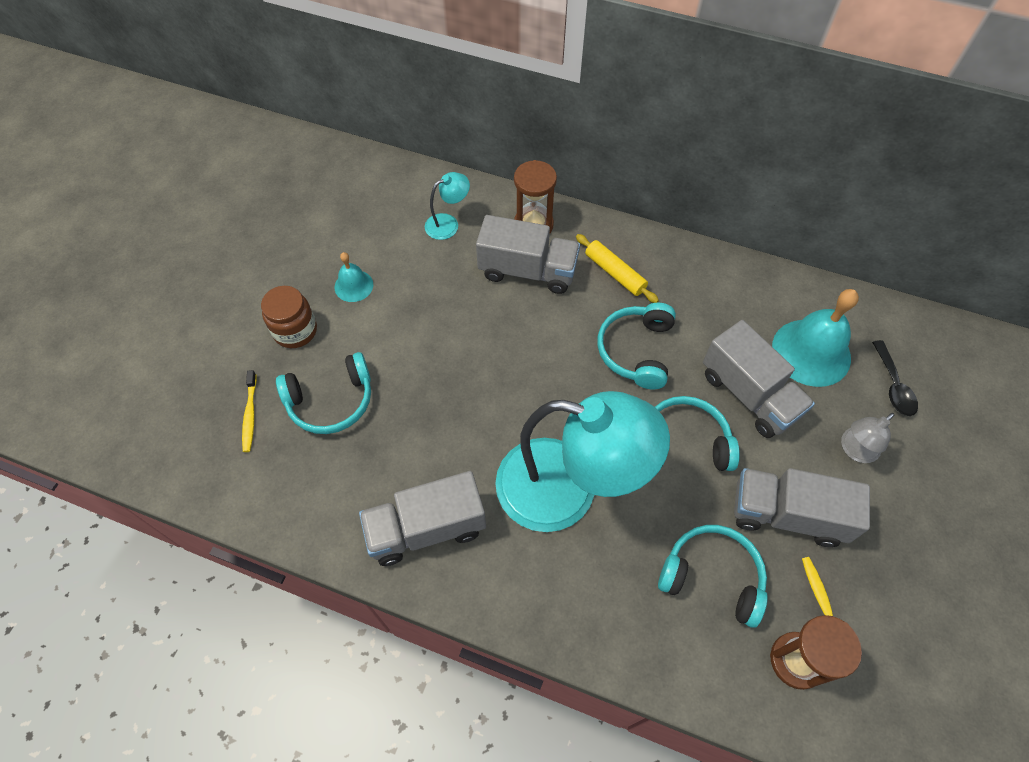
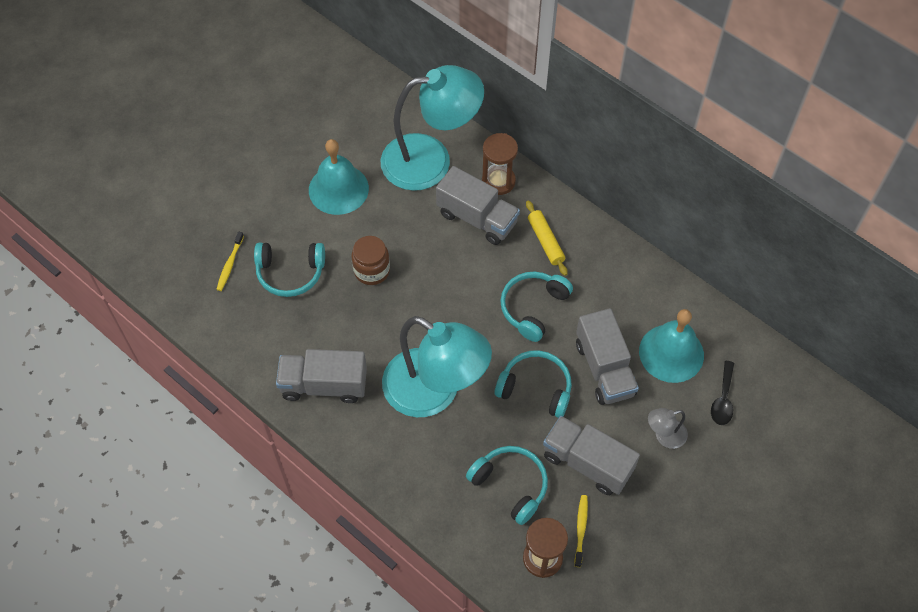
camera: 20 degrees right, 0 degrees up
brown jar [261,286,317,348] -> brown jar moved to [351,236,390,285]
turquoise bell [335,252,373,302] -> turquoise bell [309,139,369,215], size x1.91
turquoise lamp [425,172,470,240] -> turquoise lamp [381,65,484,191], size x2.44

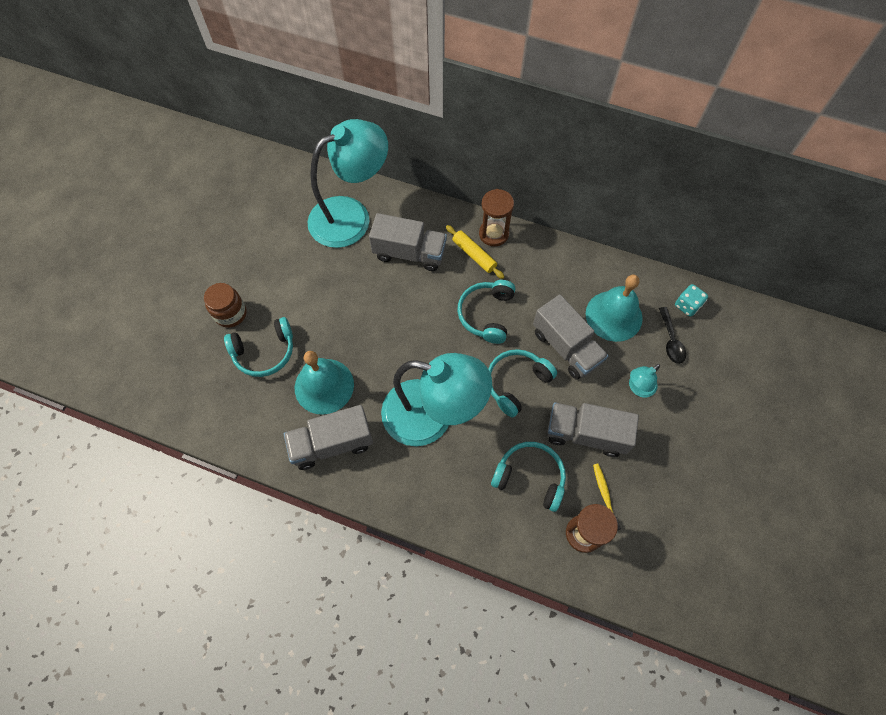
camera: 20 degrees left, 5 degrees up
yellow toothbrush [216,232,244,291] -> none
turquoise bell [309,139,369,215] -> turquoise bell moved to [294,351,354,415]
brown jar [351,236,390,285] -> brown jar moved to [204,283,247,328]
brown hourglass [482,133,518,195] -> brown hourglass moved to [479,189,514,247]
turquoise headphones [494,350,572,418] -> turquoise headphones turned 45 degrees counterclockwise [488,349,557,417]
grey lamp [648,408,688,449] -> turquoise lamp [629,364,660,398]
none -> turquoise dice [675,284,708,317]

